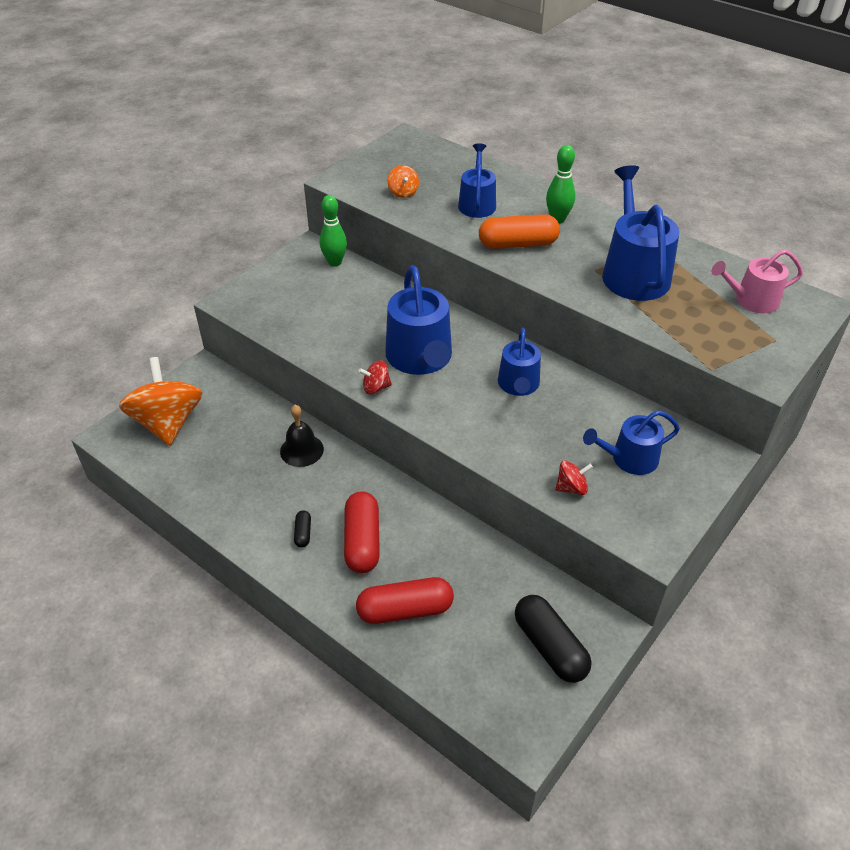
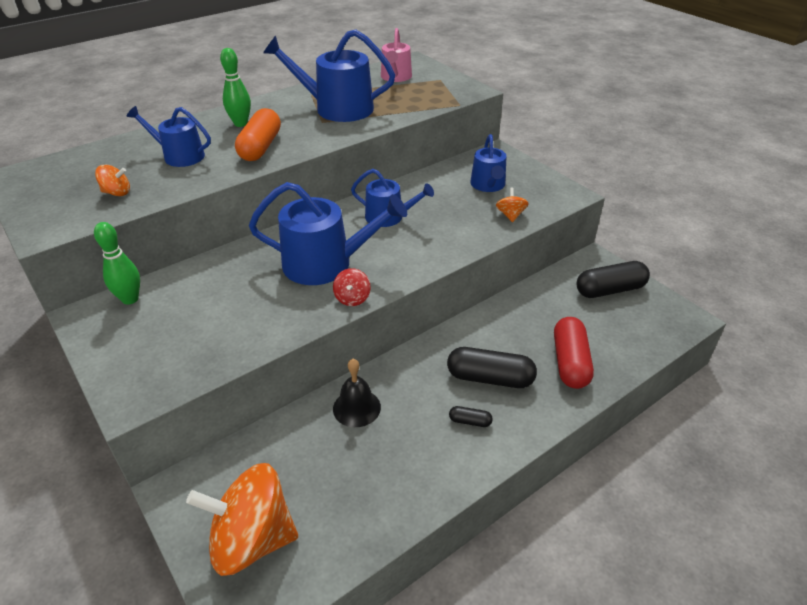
camera: 75 degrees left, 5 degrees down
red capsule [344,491,380,573] -> black capsule [447,347,537,388]
red spinning top [555,460,593,495] -> orange spinning top [496,188,529,222]

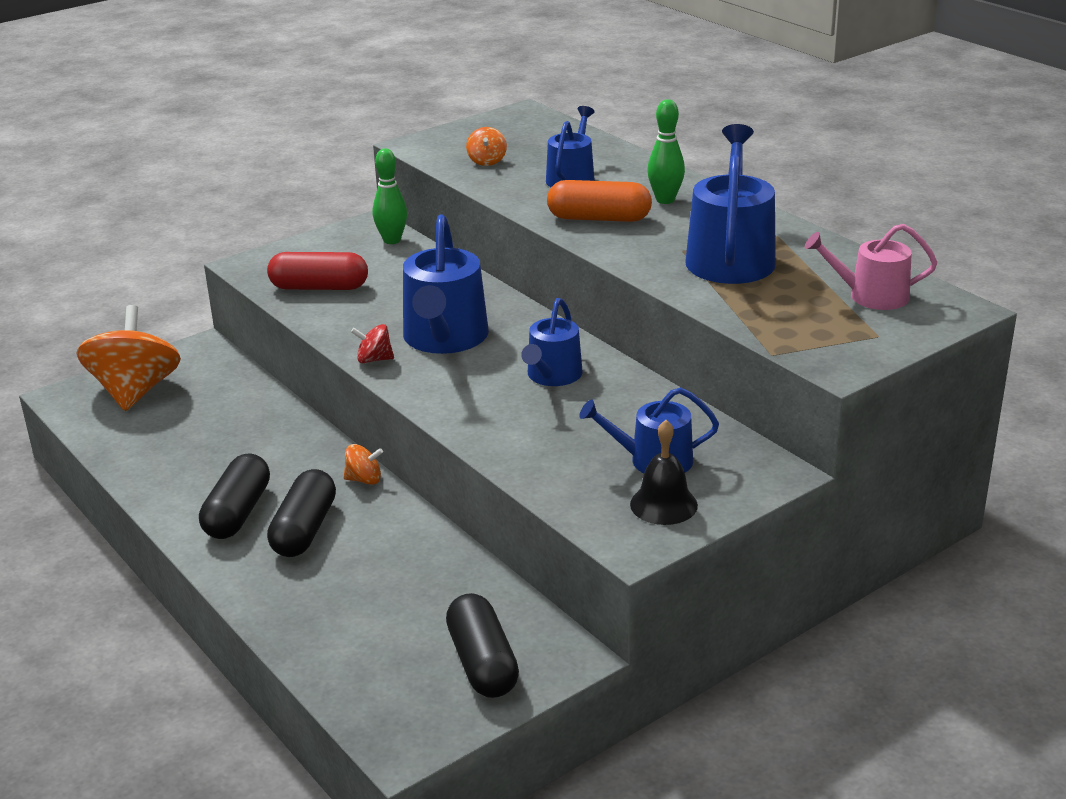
camera: 90 degrees right, 10 degrees down
black bell [333,359,381,427] -> black bell moved to [630,420,698,525]
black capsule [449,406,493,427] -> black capsule [199,454,270,539], size x2.17
orange spinning top [496,188,529,222] -> orange spinning top moved to [344,444,383,485]
red capsule [554,317,594,389] -> red capsule moved to [267,252,368,290]

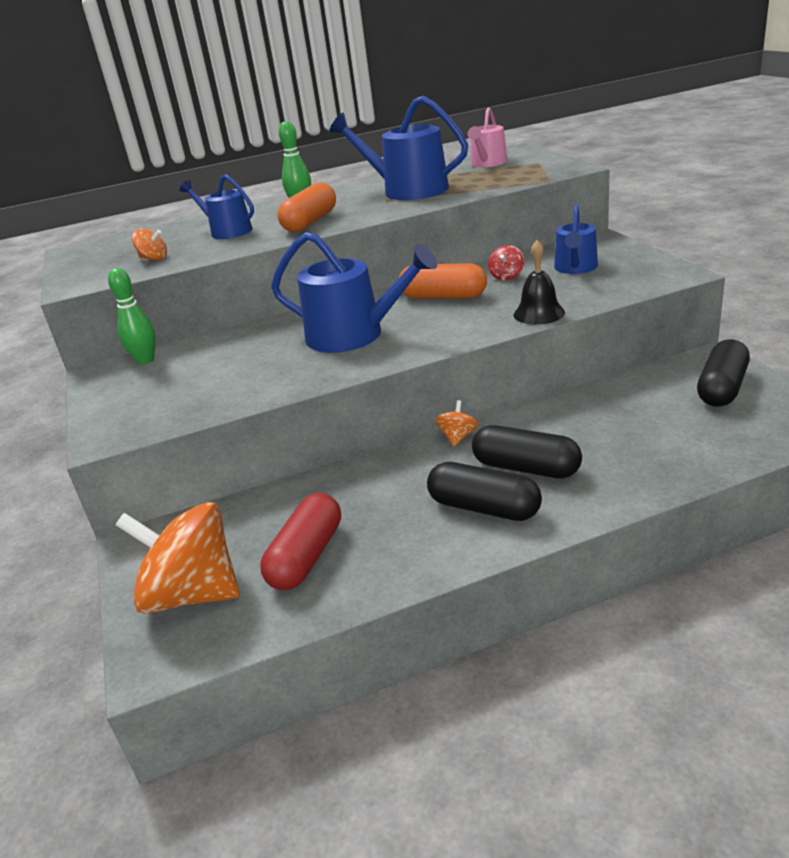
camera: 70 degrees left, 0 degrees up
red capsule [267,252,368,290] -> red capsule moved to [260,493,341,590]
red spinning top [351,324,394,363] -> red spinning top moved to [488,245,524,281]
black capsule [446,593,519,698] -> black capsule turned 60 degrees counterclockwise [697,339,750,407]
blue watering can [521,298,583,386] -> orange capsule [399,263,487,298]
black bell [630,420,698,525] -> black bell moved to [513,240,565,325]

